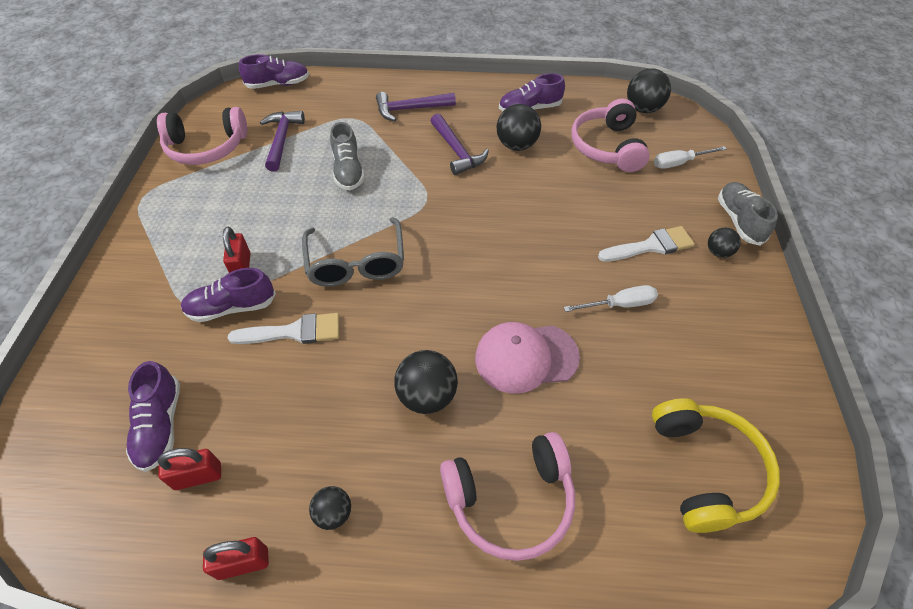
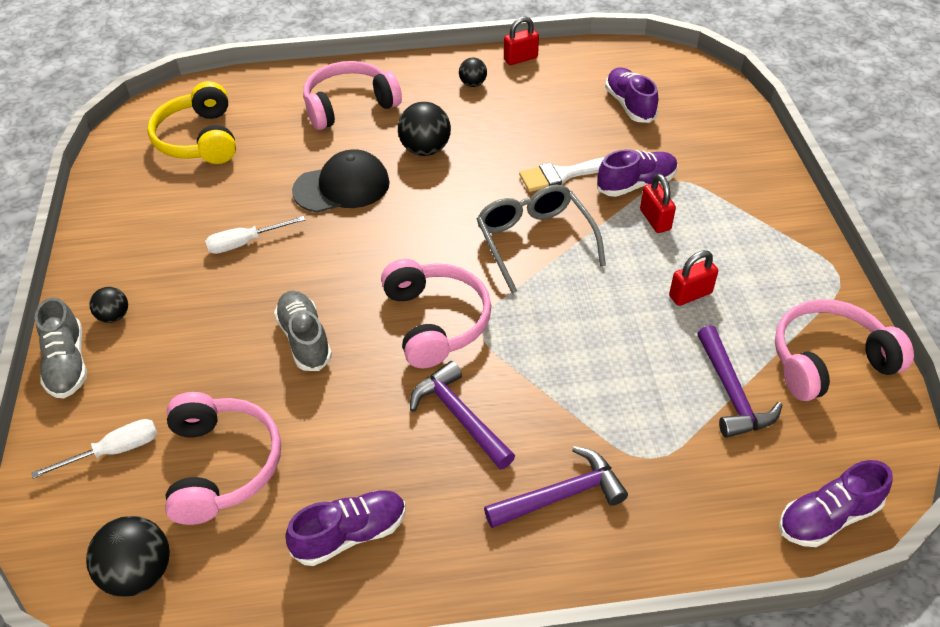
camera: 170 degrees right, 5 degrees down
red padlock [158,448,221,490] -> red padlock moved to [669,250,718,306]
grey shoe [330,122,365,190] -> grey shoe moved to [274,291,332,371]
pink cap [475,322,580,393] -> black cap [292,149,390,213]
black ball [497,104,541,151] -> none
white brush [598,226,695,262] -> none
none -> pink headphones [381,259,491,368]

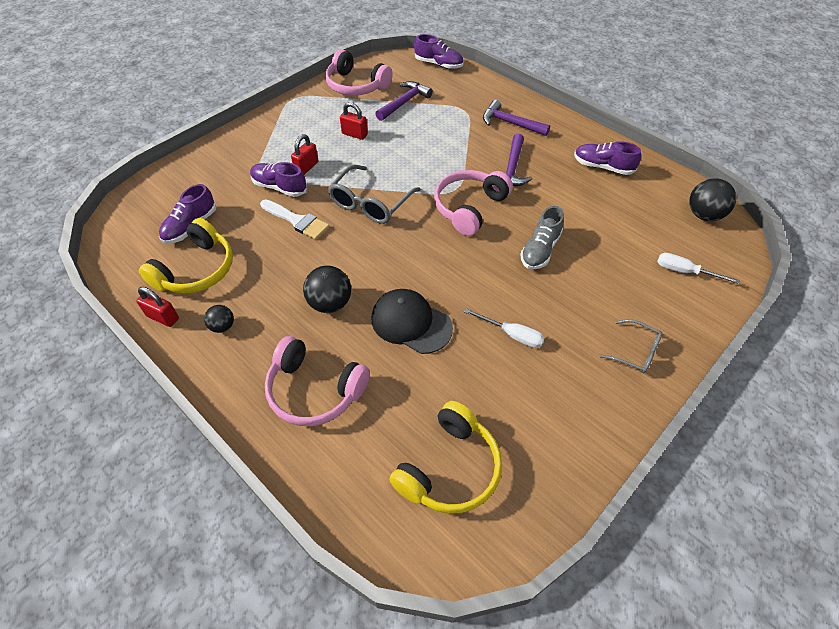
camera: 130 degrees left, 5 degrees up
grey shoe [35,297,87,399] -> none
black ball [90,287,128,323] -> grey glasses [599,319,663,373]
pink headphones [165,392,281,525] -> none
none -> yellow headphones [139,218,233,293]

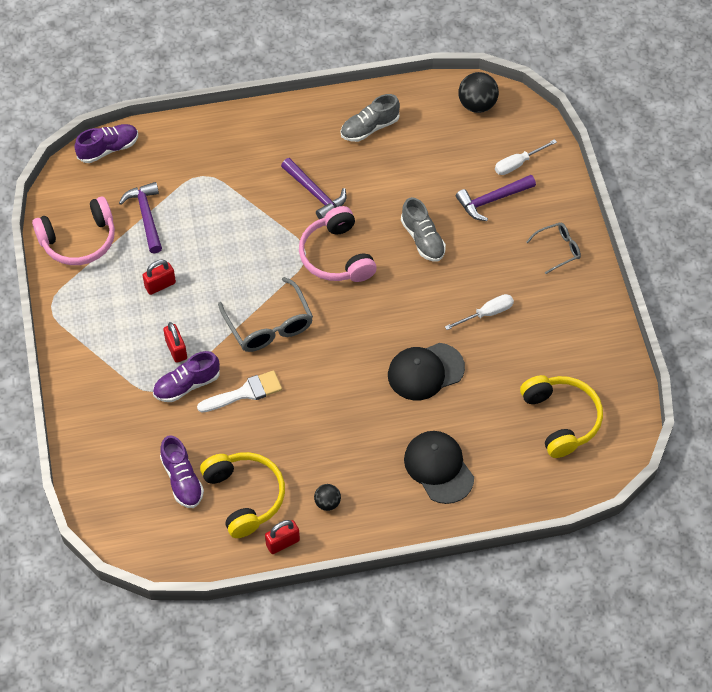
camera: 55 degrees left, 5 degrees up
pink headphones [265,336,370,426] -> black cap [404,431,474,504]
black ball [303,266,351,313] -> none
purple hammer [483,100,550,136] -> purple hammer moved to [456,175,536,221]
purple shoe [574,141,641,175] -> grey shoe [341,94,400,142]

